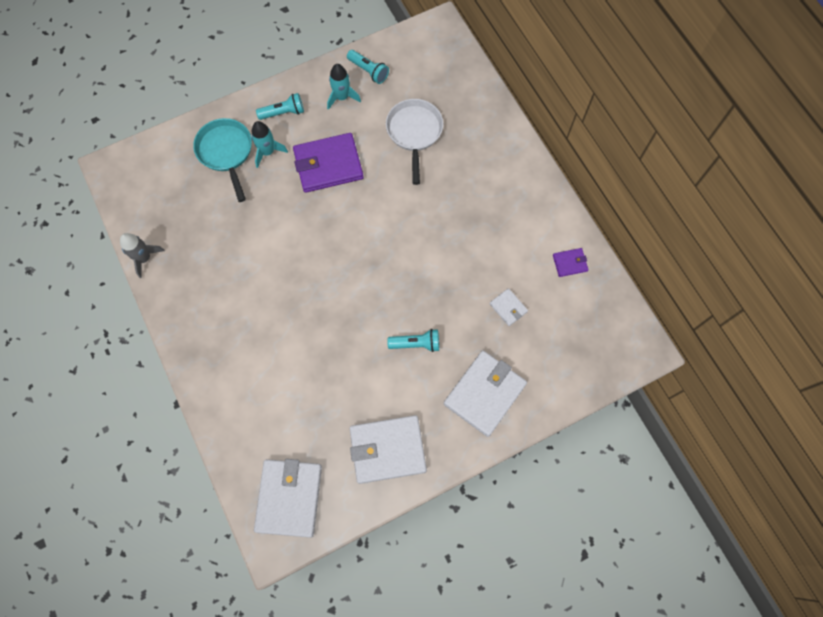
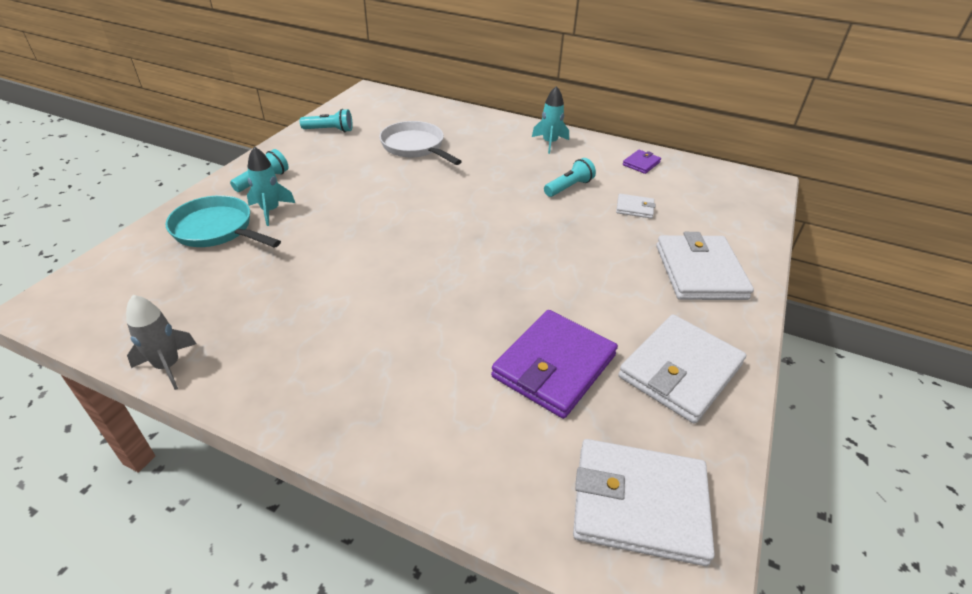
camera: 40 degrees left, 30 degrees down
white wallet [254,459,322,538] -> white wallet turned 45 degrees counterclockwise [573,439,715,566]
purple wallet [293,133,364,193] -> purple wallet moved to [491,310,618,419]
turquoise rocket [327,64,361,110] -> turquoise rocket moved to [532,86,569,154]
turquoise flashlight [387,329,439,352] -> turquoise flashlight moved to [544,158,596,197]

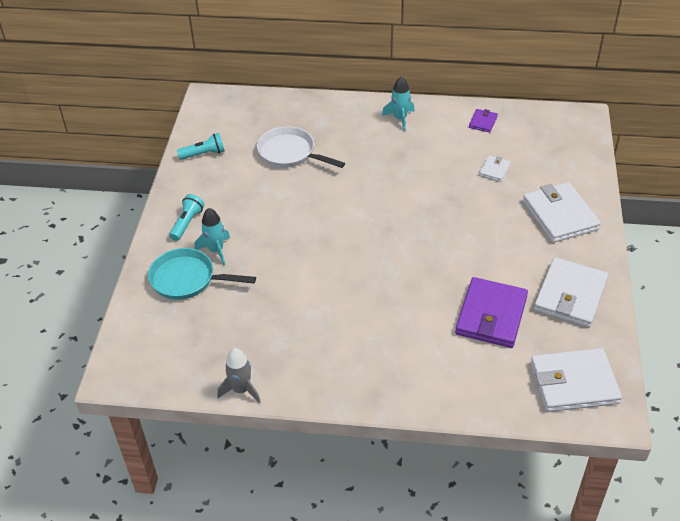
camera: 15 degrees left, 5 degrees up
turquoise flashlight [544,158,596,197] -> none
white wallet [616,194,655,219] -> white wallet turned 60 degrees counterclockwise [479,155,511,182]

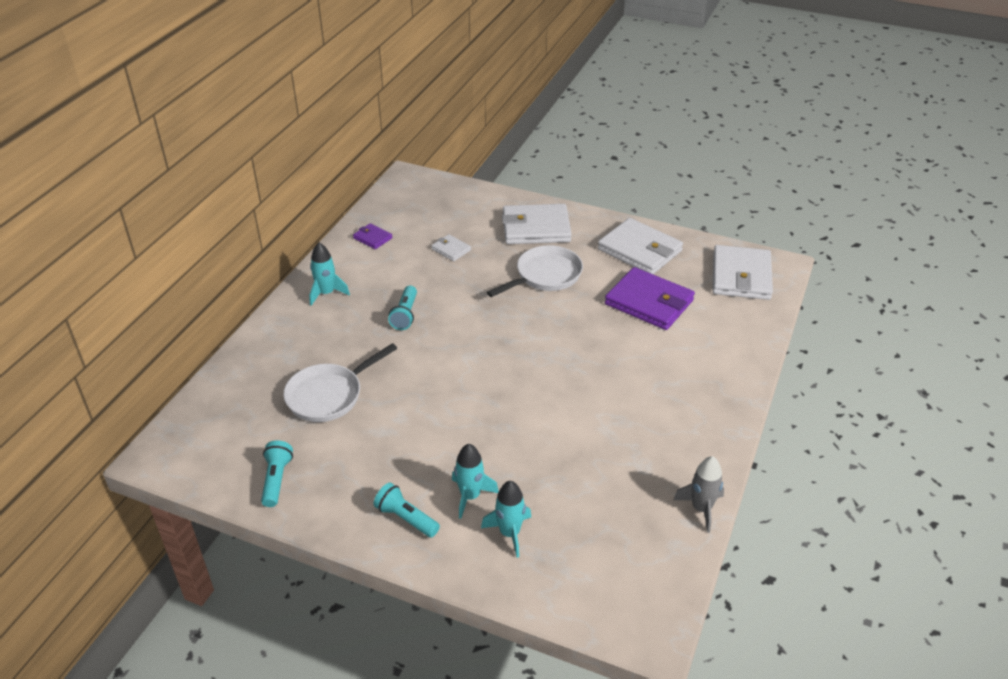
camera: 75 degrees left, 5 degrees down
turquoise pan [148,248,256,300] -> turquoise rocket [481,481,531,558]
none -> turquoise flashlight [388,285,417,330]
none -> white pan [487,245,583,297]

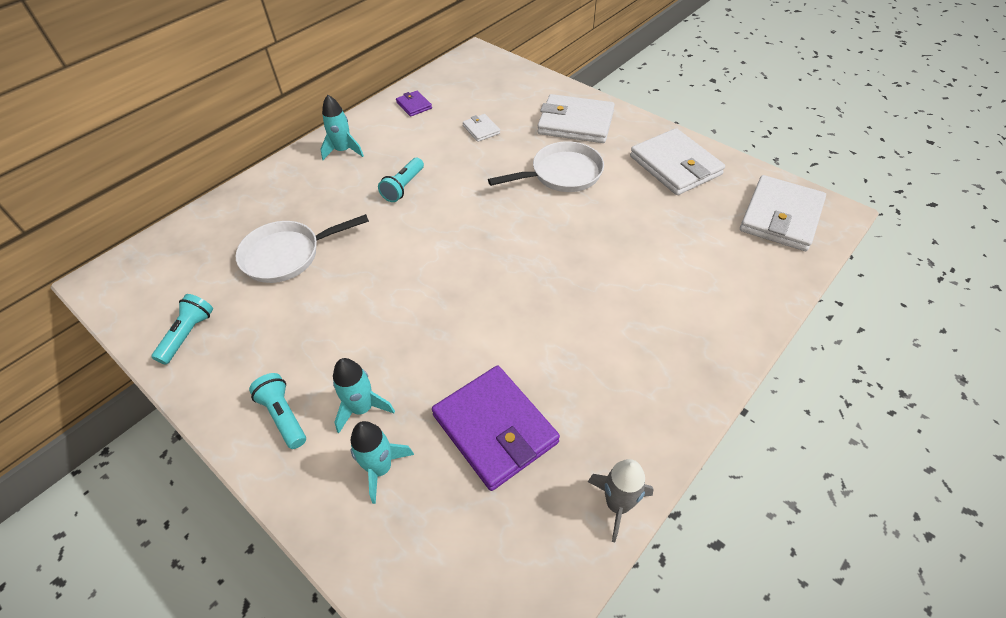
camera: 20 degrees right, 10 degrees up
purple wallet [605,267,695,330] -> purple wallet moved to [432,366,560,491]

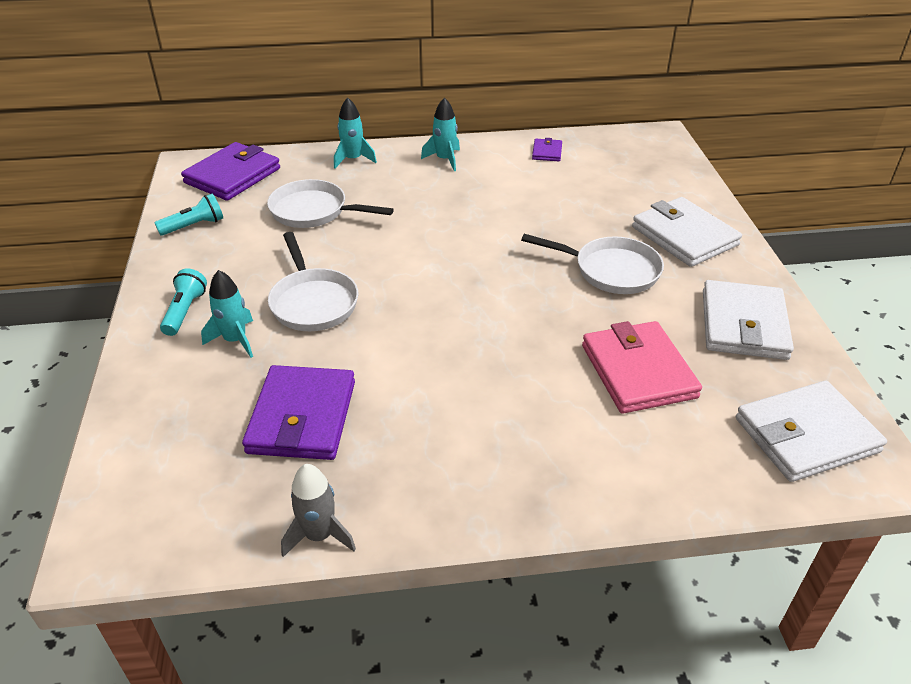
camera: 40 degrees right, 10 degrees down
turquoise rocket [350,421,414,504] -> turquoise rocket moved to [334,97,377,169]
turquoise flashlight [378,158,424,202] -> none
white wallet [463,114,500,142] -> none
none -> purple wallet [181,142,280,201]
none -> white pan [268,232,359,331]
none -> pink wallet [582,321,702,414]

